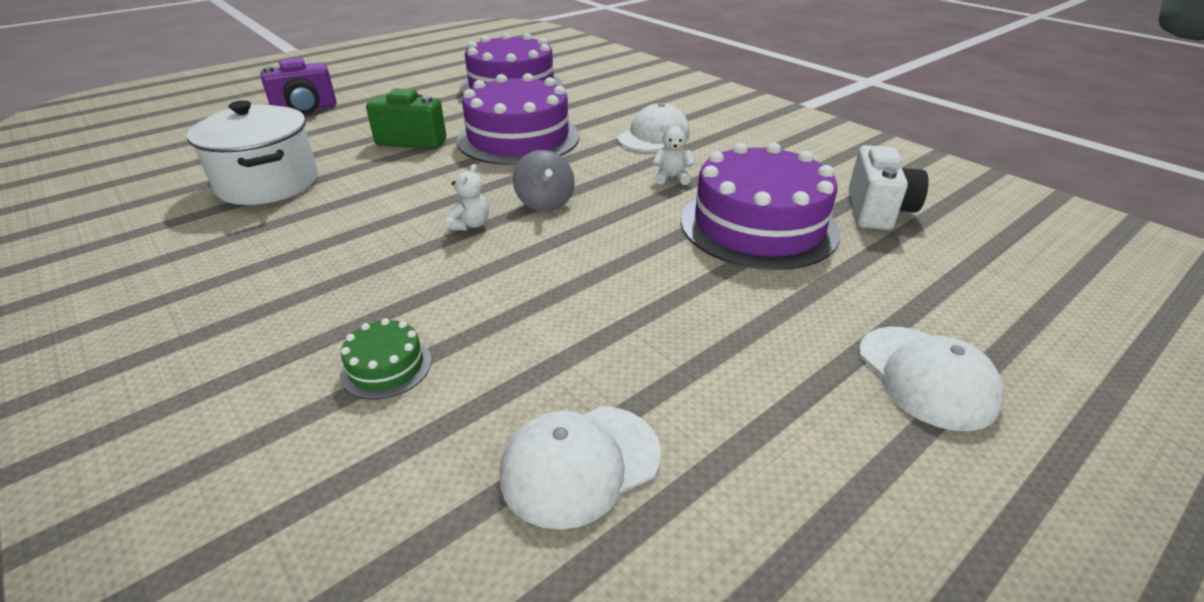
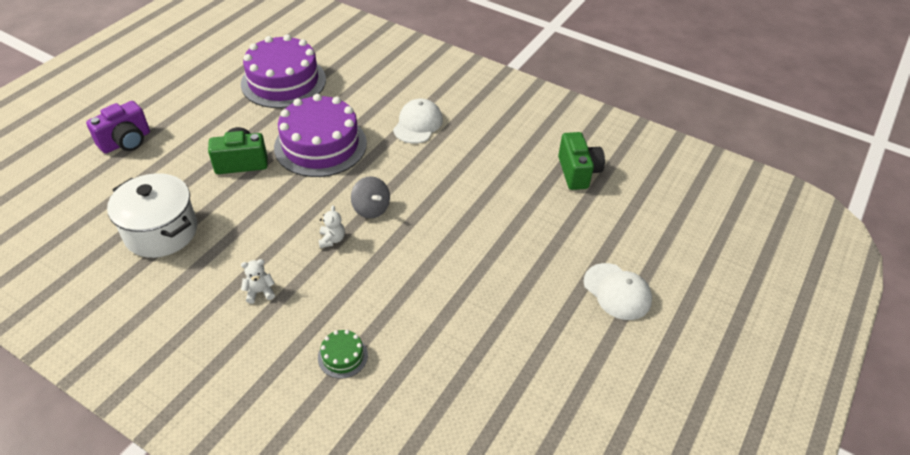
camera: 20 degrees left, 10 degrees up
white cap [500,406,661,530] -> none
white teddy bear [653,124,694,185] -> white teddy bear moved to [241,259,275,304]
purple cake [681,143,840,270] -> none
white camera [849,145,928,230] -> green camera [558,132,605,190]

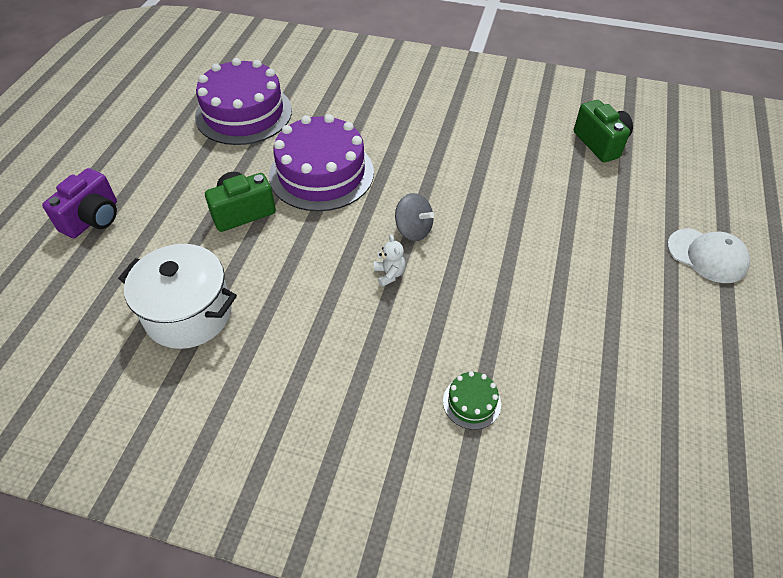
camera: 15 degrees left, 5 degrees up
white teddy bear [241,259,275,304] -> none
white cap [393,99,443,143] -> none

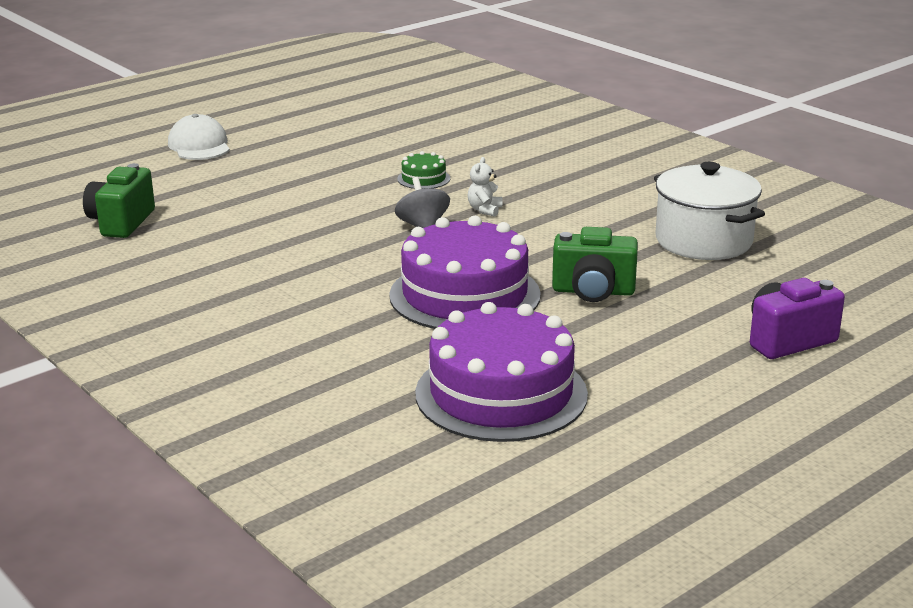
camera: 145 degrees left, 25 degrees down
green cake [443,371,501,430] -> green cake moved to [397,151,450,189]

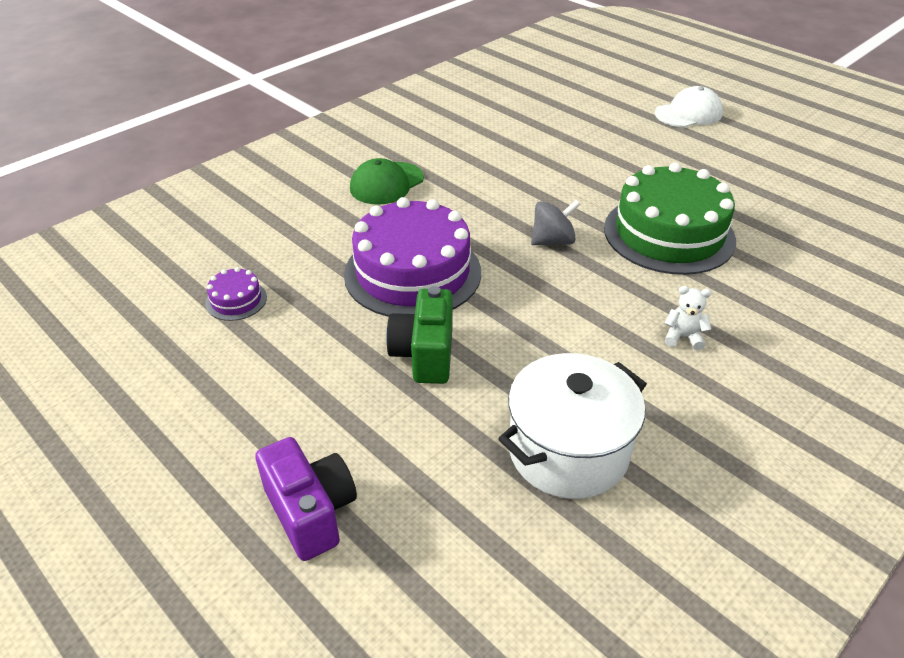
camera: 85 degrees right, 15 degrees up
green camera [83,163,155,238] -> none
green cake [397,151,450,189] -> green cake [604,163,736,275], size x2.38
purple cake [415,302,588,442] -> purple cake [205,267,267,321], size x0.42
white teddy bear [468,157,502,217] -> white teddy bear moved to [664,286,711,350]
none -> green cap [350,158,424,205]

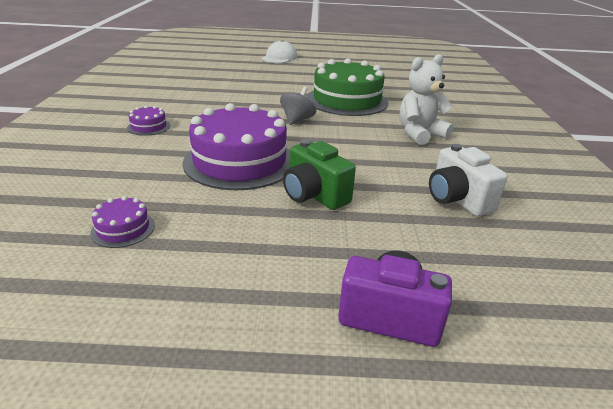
camera: 45 degrees left, 10 degrees down
green cap [350,158,424,205] -> purple cake [127,106,170,136]
white pot [498,353,647,499] -> white camera [429,144,507,216]
white teddy bear [664,286,711,350] -> white teddy bear [400,54,453,145], size x1.99

